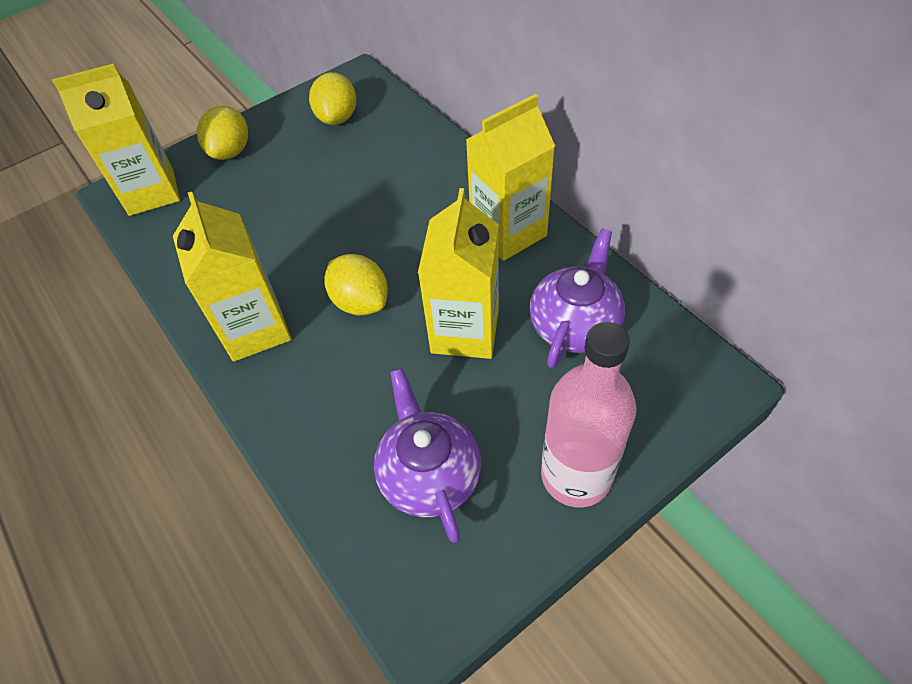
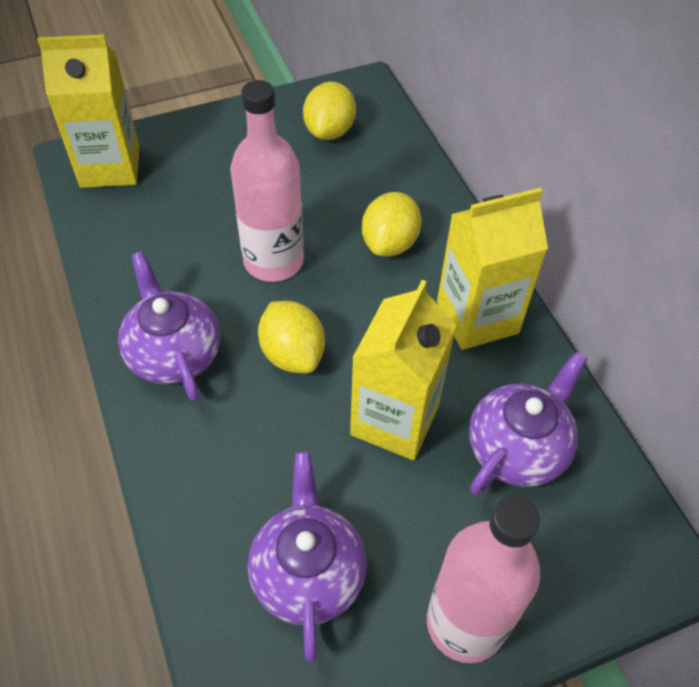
camera: 10 degrees right, 0 degrees up
yellow carton [173,192,291,362] -> purple teapot [118,251,220,402]
yellow lemon [197,106,248,160] -> yellow lemon moved to [362,192,421,257]
none -> pink bottle [230,80,304,282]

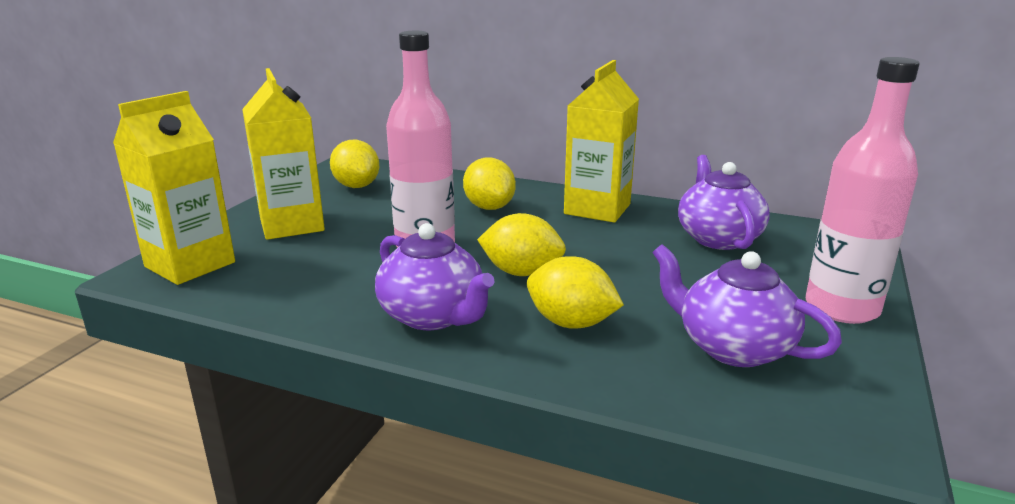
camera: 45 degrees left, 30 degrees down
purple teapot [118,251,220,402] -> purple teapot turned 150 degrees counterclockwise [375,223,494,330]
yellow carton [350,280,457,460] -> yellow carton moved to [242,68,325,240]
none -> yellow lemon [527,256,624,329]

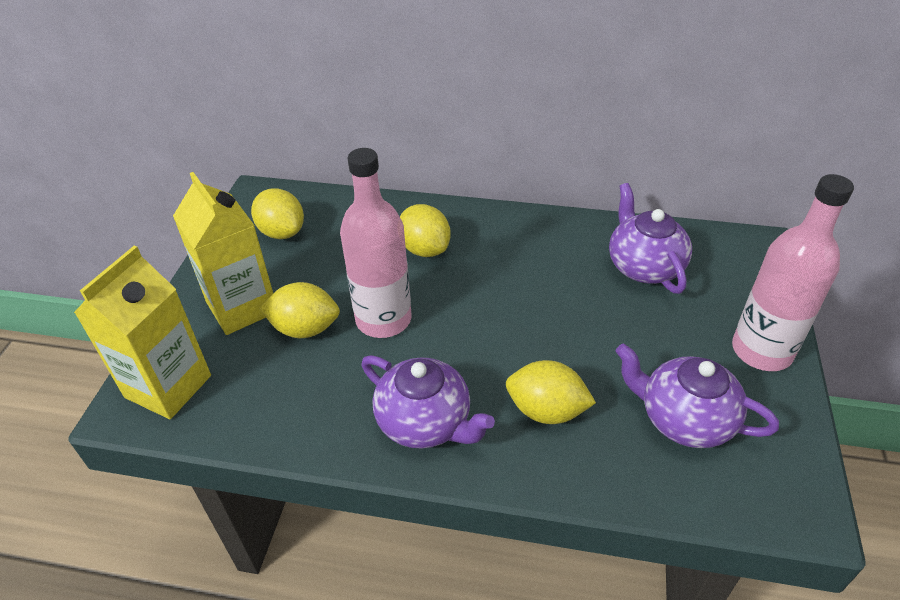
camera: 10 degrees left, 20 degrees up
yellow lemon [477,213,566,276] -> yellow lemon moved to [260,282,340,338]
yellow carton [564,60,639,223] -> none

